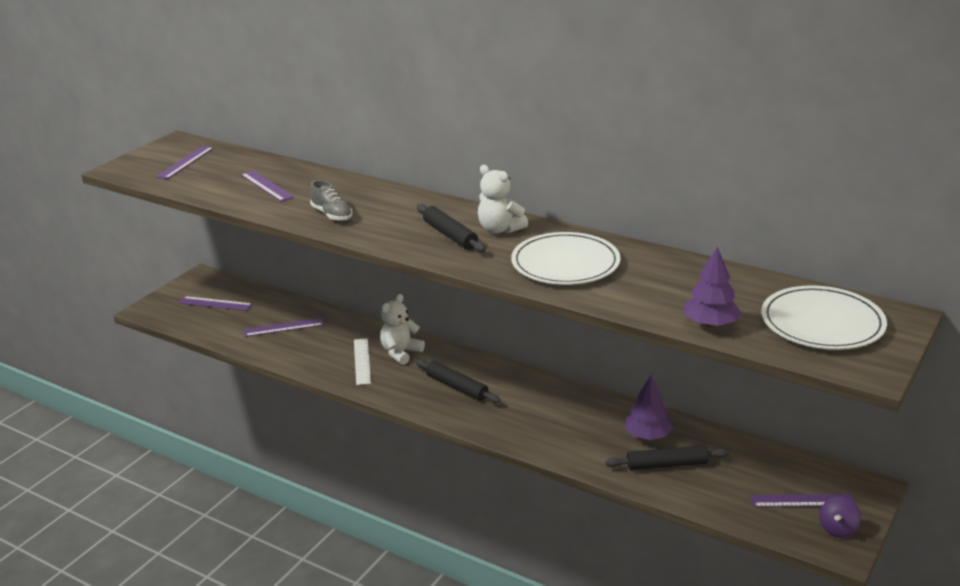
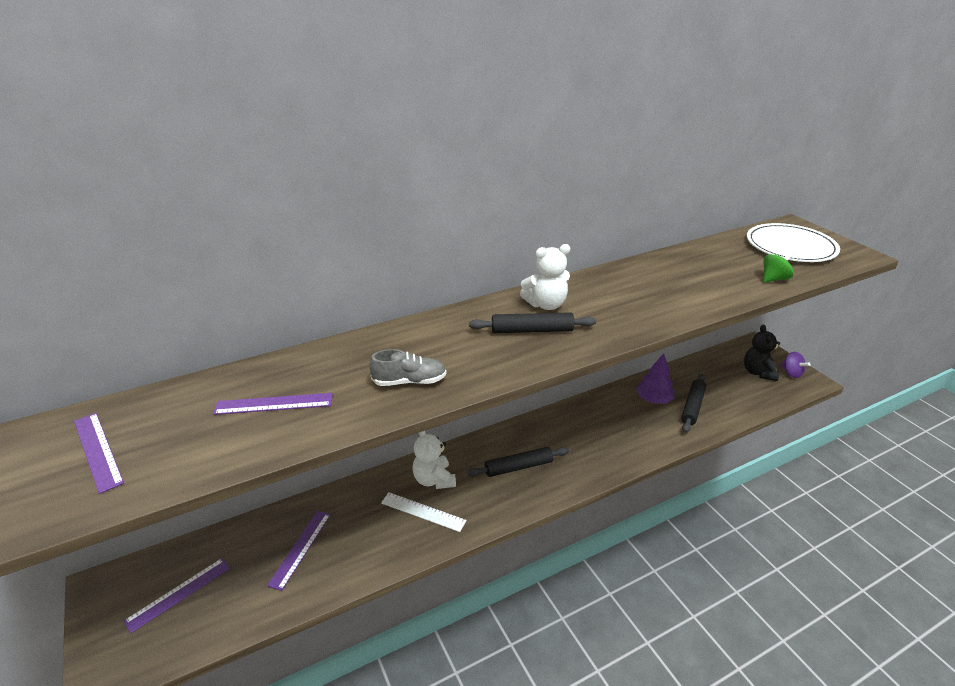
camera: 60 degrees left, 5 degrees up
white plate [511,232,621,285] -> none
purple tree [684,247,741,328] -> green spinning top [763,251,794,283]
purple ruler [751,494,855,507] -> black teddy bear [744,325,780,381]

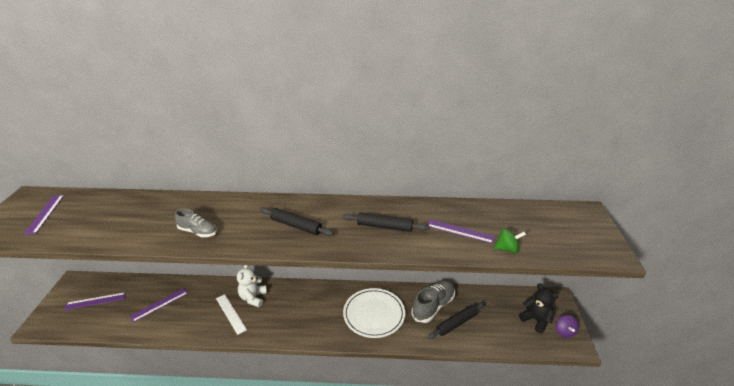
camera: 30 degrees right, 0 degrees up
purple ruler [213,393,333,415] -> purple ruler moved to [427,219,495,244]
black rolling pin [467,447,569,477] -> black rolling pin moved to [343,212,428,232]
white teddy bear [520,244,570,310] -> none
purple tree [636,353,674,404] -> grey shoe [411,280,455,323]
black teddy bear [744,325,780,381] -> black teddy bear turned 105 degrees clockwise [519,283,558,333]
white plate [747,223,840,262] -> white plate moved to [343,288,405,338]

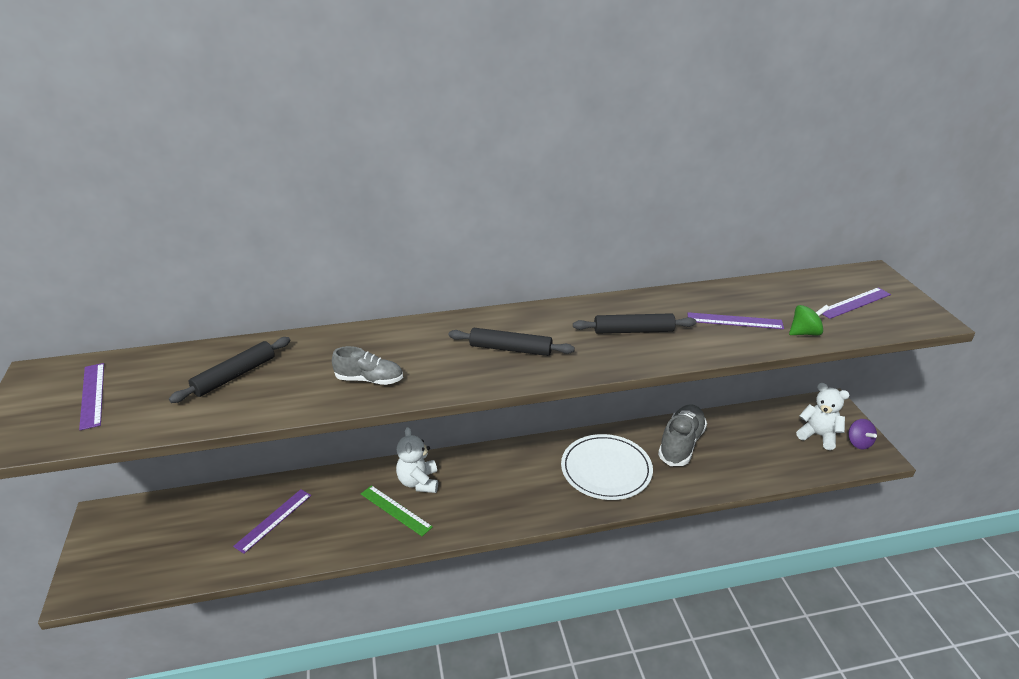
camera: 15 degrees left, 0 degrees up
purple ruler [64,292,126,310] -> purple ruler moved to [822,288,891,319]
white ruler [216,294,247,335] -> green ruler [361,485,433,536]
black rolling pin [428,302,485,339] -> black rolling pin moved to [169,337,290,403]
black teddy bear [519,283,558,333] -> white teddy bear [796,383,850,450]

